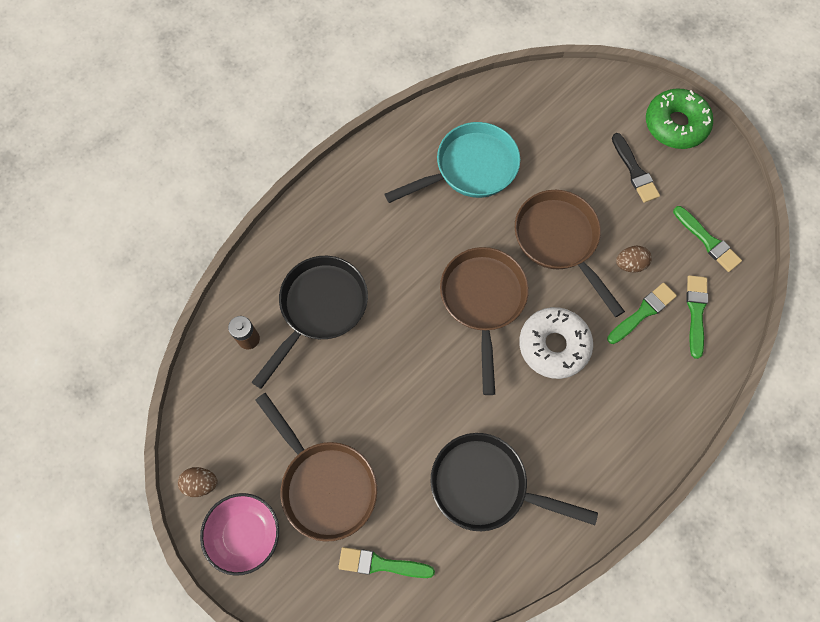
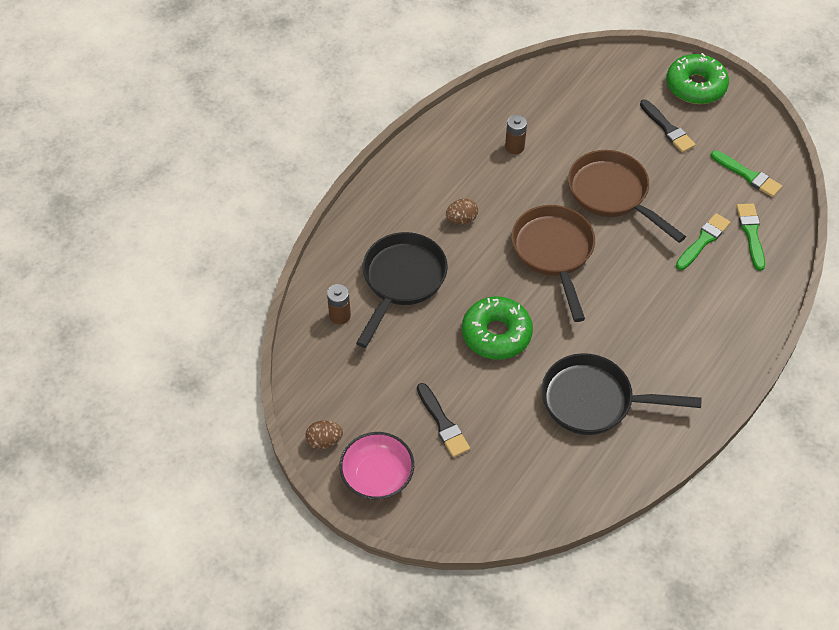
camera: 10 degrees left, 15 degrees down
brown pan [255,393,377,542] -> black brush [417,383,470,457]
green brush [338,547,435,578] -> none
turquoise pan [385,122,520,203] -> brown battery [505,115,527,154]
white donut [519,307,593,379] -> none
brown egg [616,246,652,273] -> brown egg moved to [446,199,478,224]
none -> green donut [462,296,533,360]

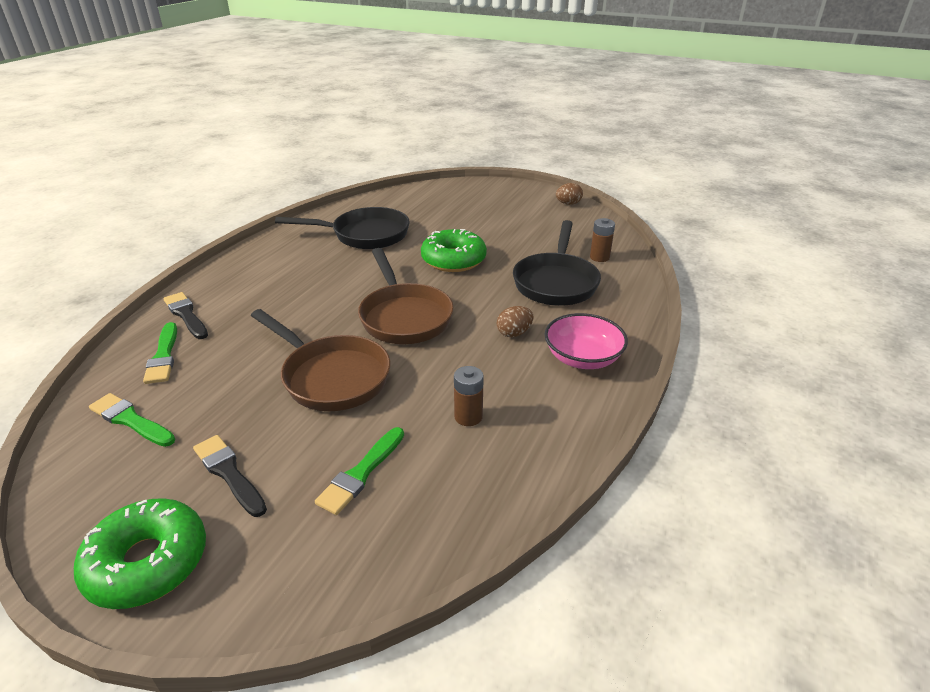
camera: 170 degrees right, 20 degrees down
pink bowl [339,432,414,500] -> pink bowl moved to [544,313,628,369]
black brush [417,383,470,457] -> black brush moved to [163,292,208,339]
green brush [676,213,730,270] -> green brush moved to [315,427,404,515]

